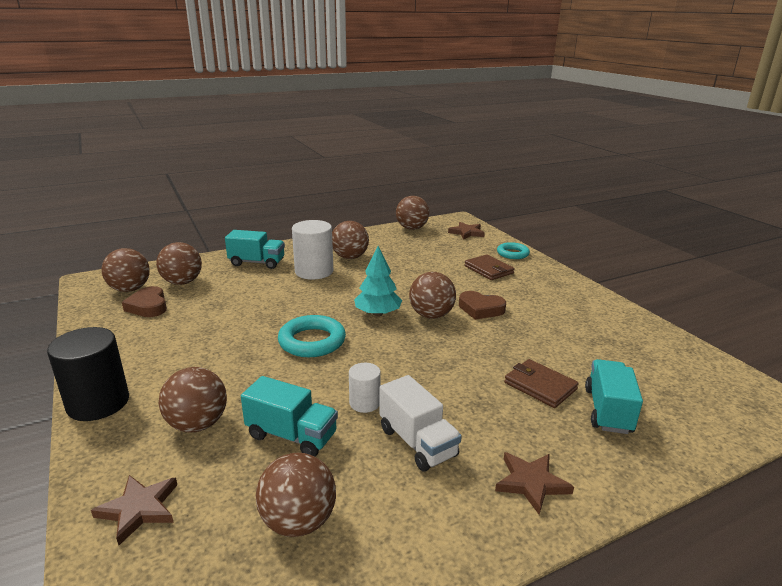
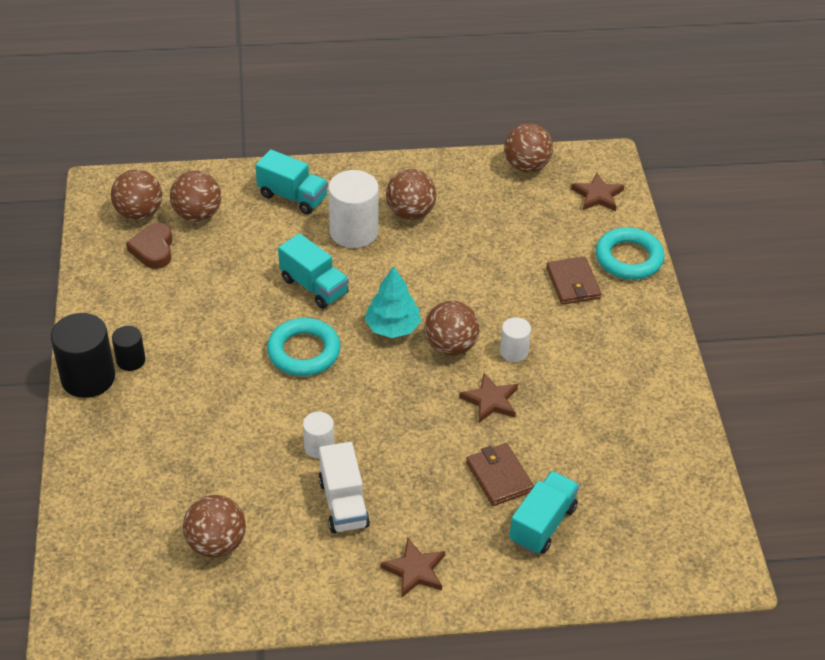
camera: 20 degrees right, 20 degrees up
brown star [91,475,177,545] -> brown star moved to [459,373,518,423]
brown ball [159,367,227,432] -> none
turquoise truck [241,376,338,457] -> turquoise truck moved to [278,233,349,309]
brown heart [459,291,506,320] -> white cylinder [500,317,531,362]
turquoise ring [497,242,530,259] -> turquoise ring [596,227,665,279], size x1.53
none -> black cylinder [112,326,145,371]

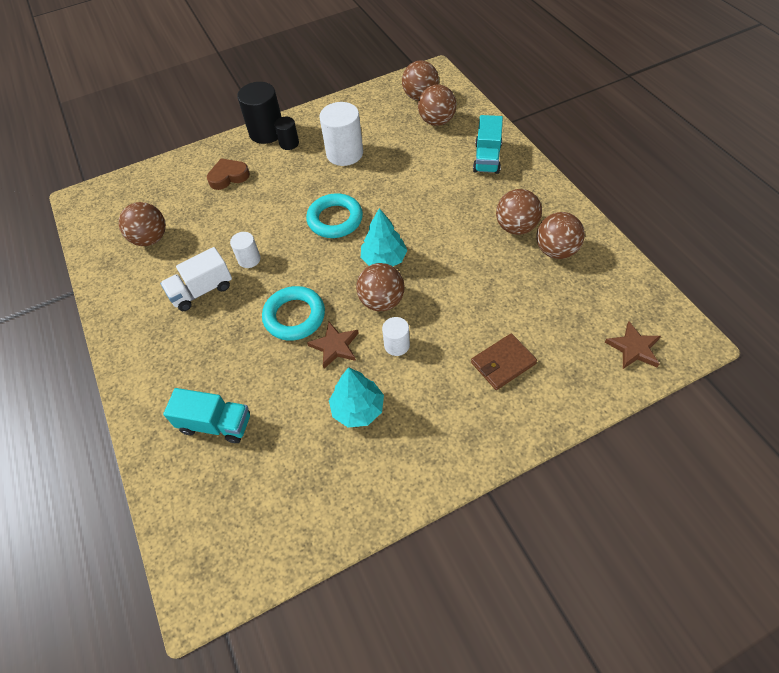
camera: 75 degrees right, 10 degrees up
brown heart [126,223,173,269] -> brown heart moved to [207,158,250,190]
turquoise truck [278,233,349,309] -> none
white cylinder [328,170,379,248] -> white cylinder moved to [319,102,363,166]
brown star [380,538,445,598] -> none
brown wallet [466,443,534,506] -> none
brown ball [504,123,553,172] -> brown ball moved to [536,212,585,259]
turquoise ring [596,227,665,279] -> turquoise ring moved to [262,286,325,341]
none -> turquoise tree [329,367,384,428]

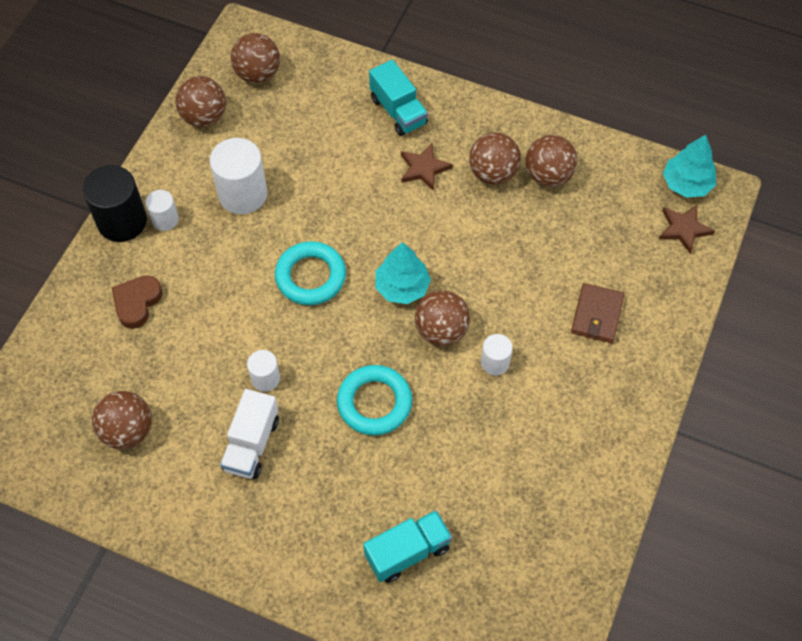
camera: 45 degrees left, 5 degrees up
black cylinder [274,117,299,150] -> white cylinder [145,190,179,231]
brown star [307,322,358,368] -> brown star moved to [401,143,453,191]
turquoise tree [329,367,384,428] -> turquoise tree moved to [663,135,716,198]
brown ball [418,84,456,126] -> brown ball moved to [175,76,226,127]

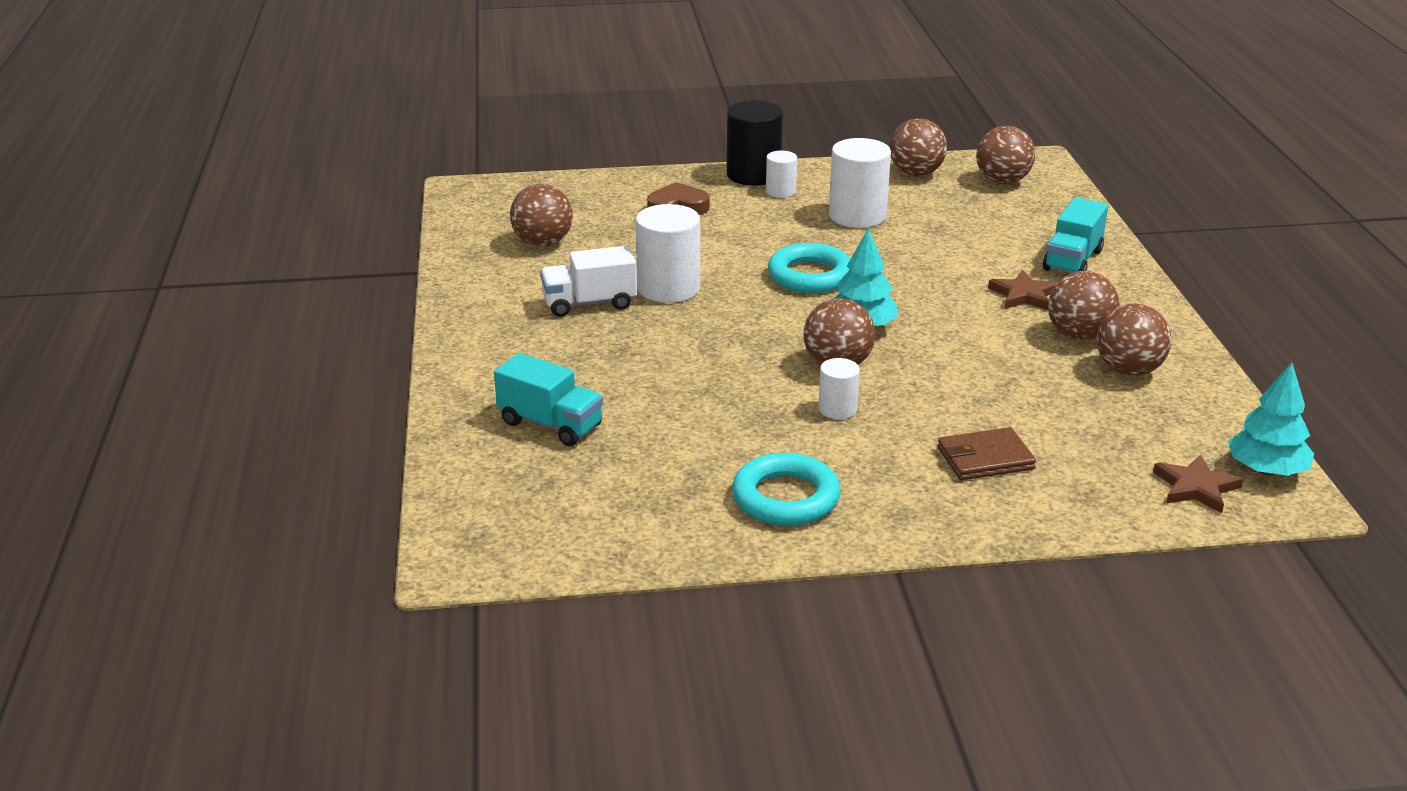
camera: 60 degrees right, 30 degrees down
white cylinder [247,350,280,391] -> white cylinder [636,204,700,303], size x1.84
turquoise ring [337,365,412,436] -> turquoise ring moved to [732,453,841,526]

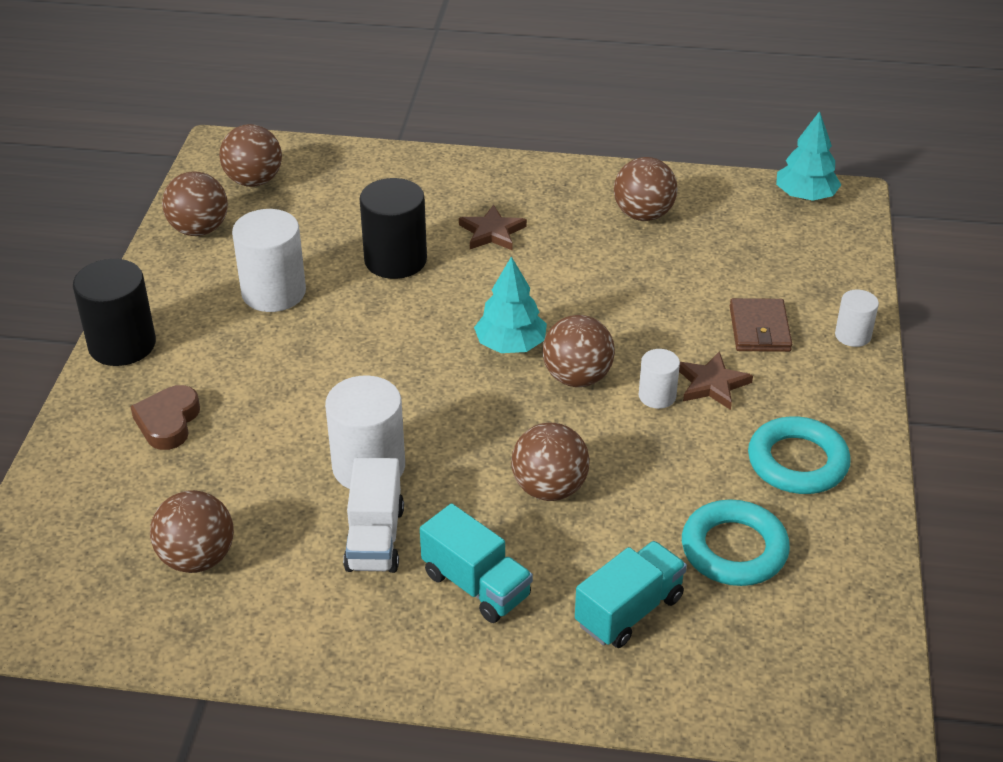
camera: 75 degrees left, 10 degrees up
white cylinder [766,151,797,198] -> white cylinder moved to [835,290,879,347]
turquoise ring [768,243,851,293] -> turquoise ring moved to [682,500,790,586]
turquoise truck [1043,197,1108,273] -> turquoise truck moved to [420,503,533,623]
brown ball [1048,271,1120,341] -> brown ball moved to [511,423,590,501]
brown star [1153,454,1243,513] -> brown star moved to [679,351,753,410]
none -> black cylinder [360,178,427,279]

